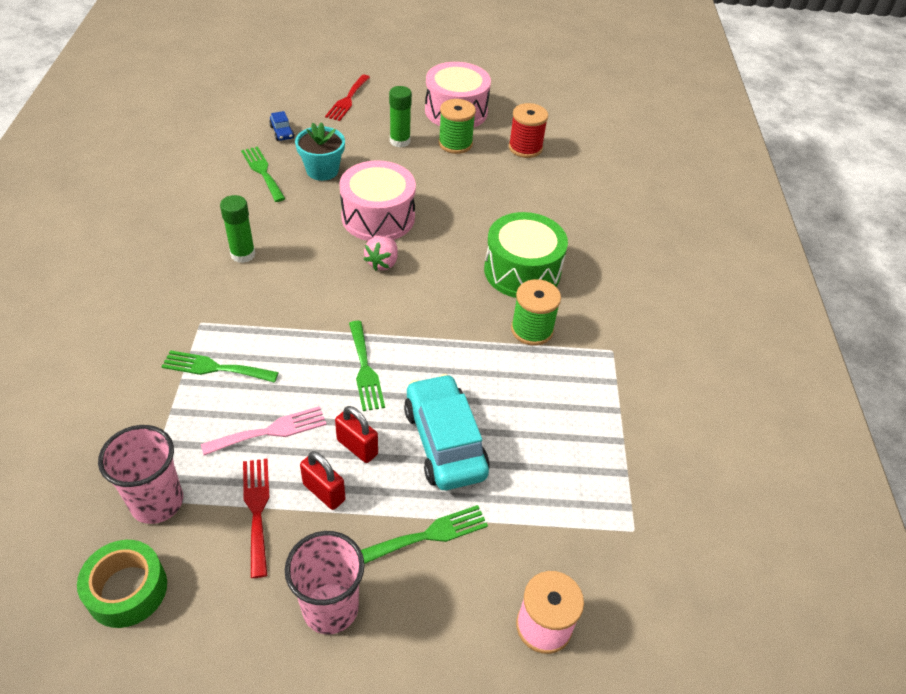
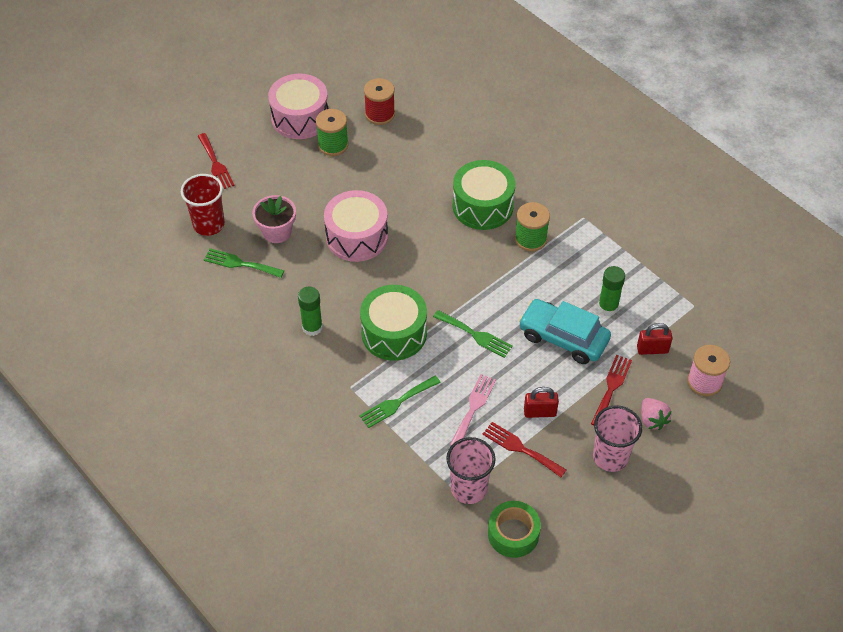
camera: 40 degrees left, 5 degrees up
blue car [269,111,294,141] -> red cup [181,174,225,236]
turquoise flower pot [295,122,345,181] -> pink flower pot [252,195,296,243]
red padlock [335,406,378,463] -> red padlock moved to [637,323,672,355]
green fork [361,505,488,564] -> red fork [591,355,632,425]
pink strawberry [364,236,398,271] -> pink strawberry moved to [641,398,672,430]
green glue stick [389,86,412,148] -> green glue stick moved to [598,266,625,316]
none -> green drum [360,285,427,361]

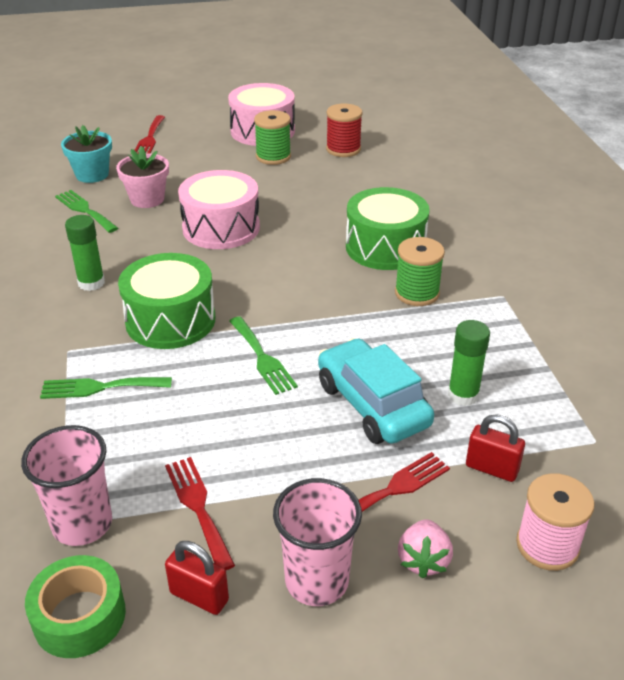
camera: 30 degrees right, 15 degrees down
red cup [181,174,225,236] -> turquoise flower pot [61,125,112,183]
pink fork [450,374,496,445] -> none
red padlock [524,387,559,418] -> red padlock moved to [165,541,229,615]

